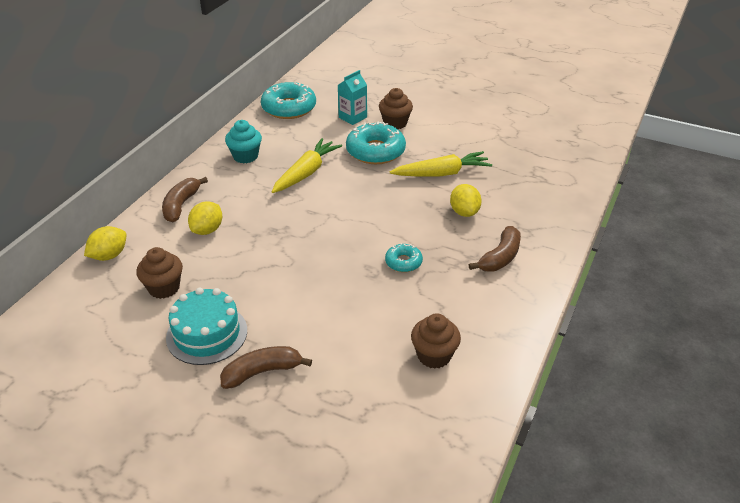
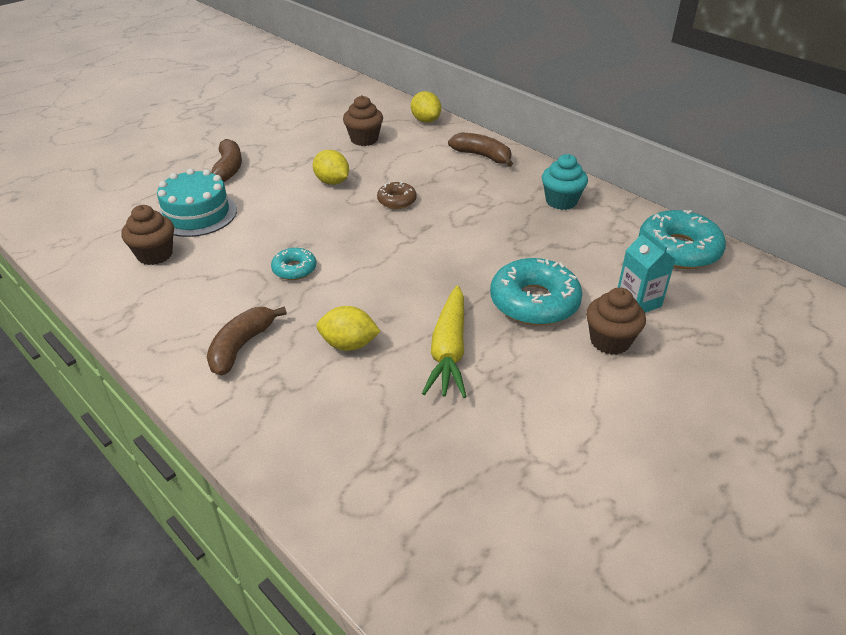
camera: 110 degrees right, 0 degrees up
turquoise cake [166,288,247,365] -> turquoise cake moved to [157,168,237,237]
yellow lemon [188,201,222,235] -> yellow lemon moved to [313,150,349,185]
yellow carrot [272,138,342,193] -> none
brown banana [469,226,521,272] -> brown banana turned 60 degrees clockwise [207,307,287,375]
none -> brown donut [377,182,417,209]

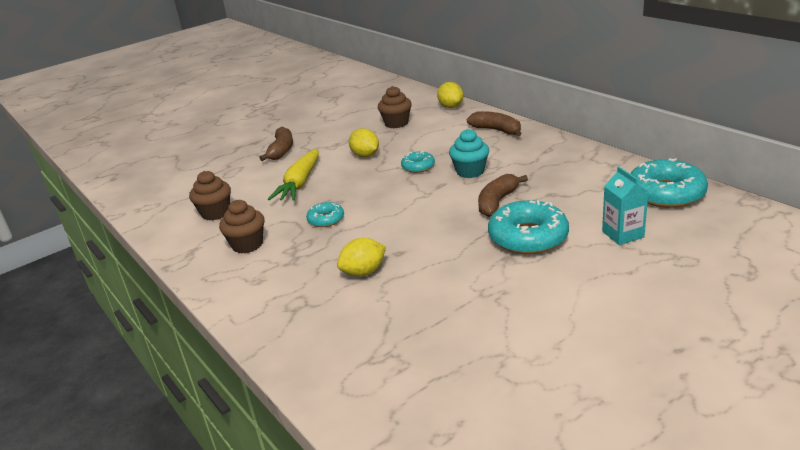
camera: 10 degrees right, 10 degrees down
turquoise cake [157,168,237,237] -> none
brown banana [207,307,287,375] -> brown banana moved to [478,174,528,217]
yellow lemon [317,306,381,351] -> yellow lemon turned 45 degrees counterclockwise [337,238,386,277]
brown donut [377,182,417,209] -> turquoise donut [401,151,435,173]
yellow carrot [422,285,467,398] -> yellow carrot moved to [268,149,319,201]
turquoise cupcake [542,154,588,210] -> turquoise cupcake moved to [449,129,489,178]
brown cupcake [586,287,646,355] -> brown cupcake moved to [219,200,265,254]

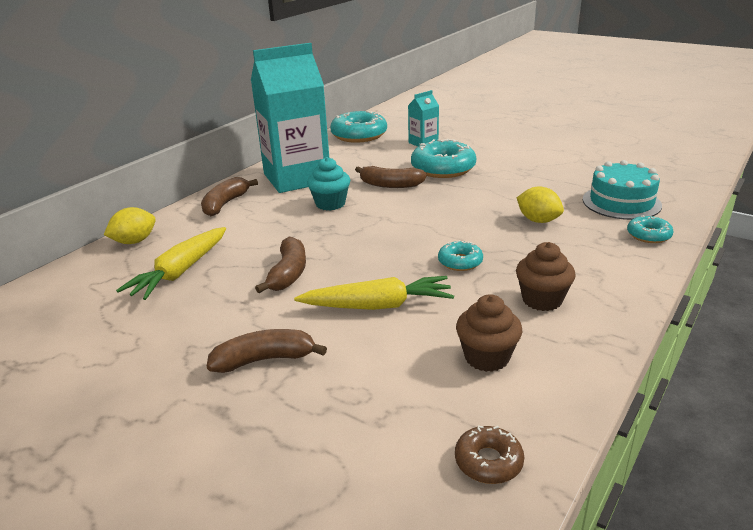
camera: 110 degrees left, 0 degrees up
yellow lemon [349,128,379,157] -> brown banana [255,237,306,293]
brown cupcake [378,86,412,128] -> yellow carrot [116,227,226,300]
turquoise donut [401,151,435,173] -> turquoise donut moved to [627,215,674,243]
none -> turquoise carton [251,43,329,193]
none -> brown donut [455,426,524,484]
none -> turquoise cake [583,160,662,220]

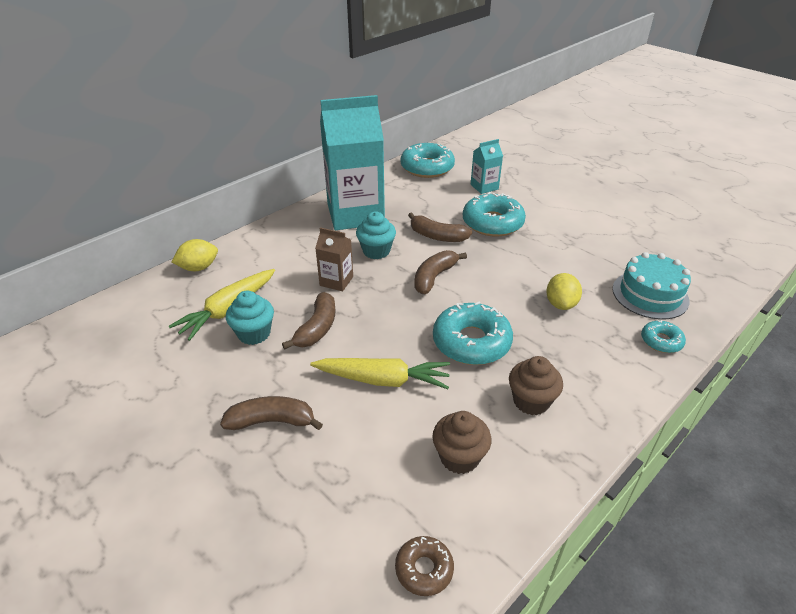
camera: 10 degrees right, 10 degrees up
brown banana [201,177,258,216] -> brown banana moved to [414,250,467,294]
turquoise donut [438,240,483,271] -> turquoise donut [433,302,513,365], size x1.91
yellow lemon [517,186,564,223] -> yellow lemon turned 45 degrees clockwise [546,273,582,310]
none -> turquoise cupcake [226,291,274,345]
none -> brown carton [315,227,353,291]

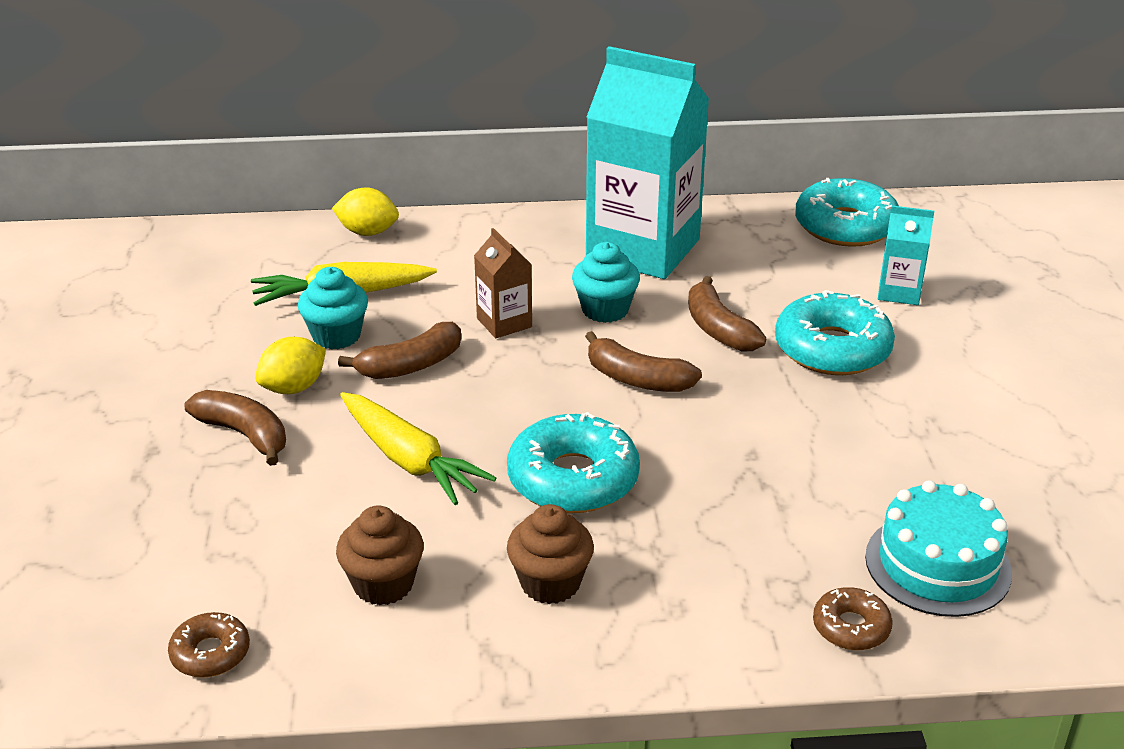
camera: 40 degrees right, 5 degrees down
brown banana [414,250,467,294] -> brown banana turned 135 degrees counterclockwise [585,331,702,392]
yellow lemon [546,273,582,310] -> yellow lemon moved to [255,337,326,394]
turquoise donut [641,320,686,353] -> brown donut [813,587,893,650]

